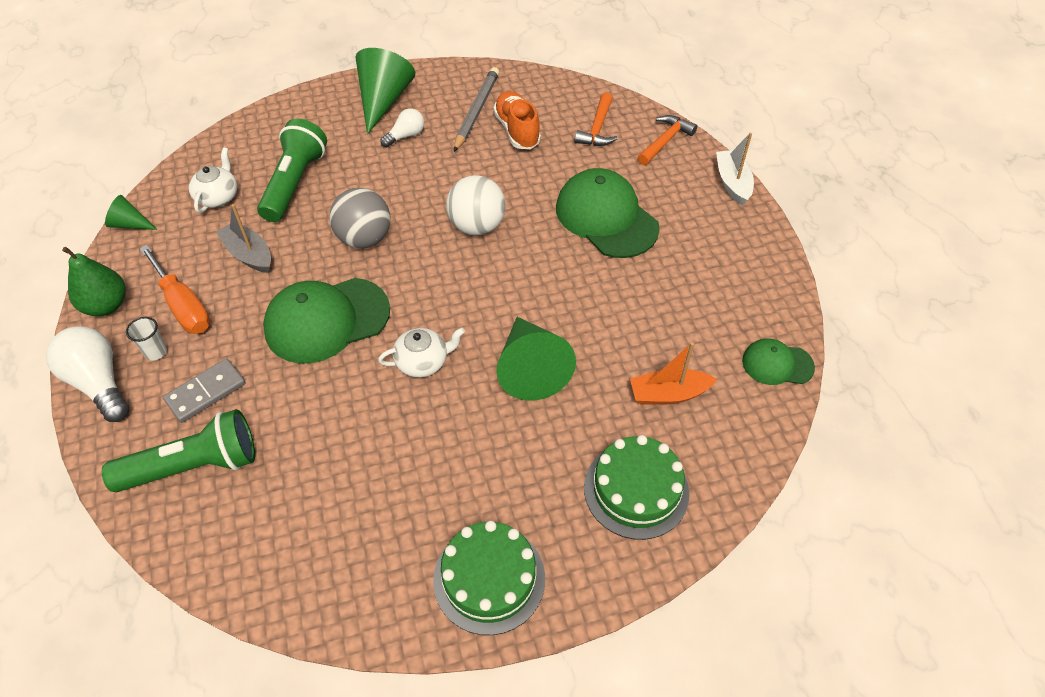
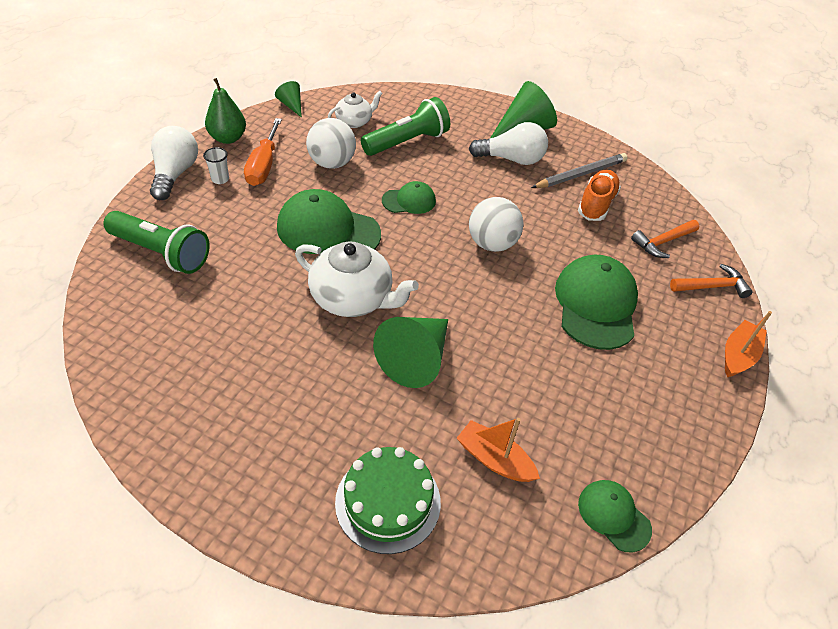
camera: 40 degrees right, 5 degrees down
grey domino [163,359,246,423] -> none
grey boat [216,204,271,273] -> white ball [306,118,356,169]
grey ball [330,188,390,248] -> green cap [382,181,436,214]
white teapot [378,327,465,378] -> white teapot [295,241,419,317], size x1.73
white light bulb [380,108,424,147] -> white light bulb [469,122,548,165], size x1.74
green cake [433,521,545,635] -> none
white boat [716,133,754,205] -> orange boat [725,311,772,377]

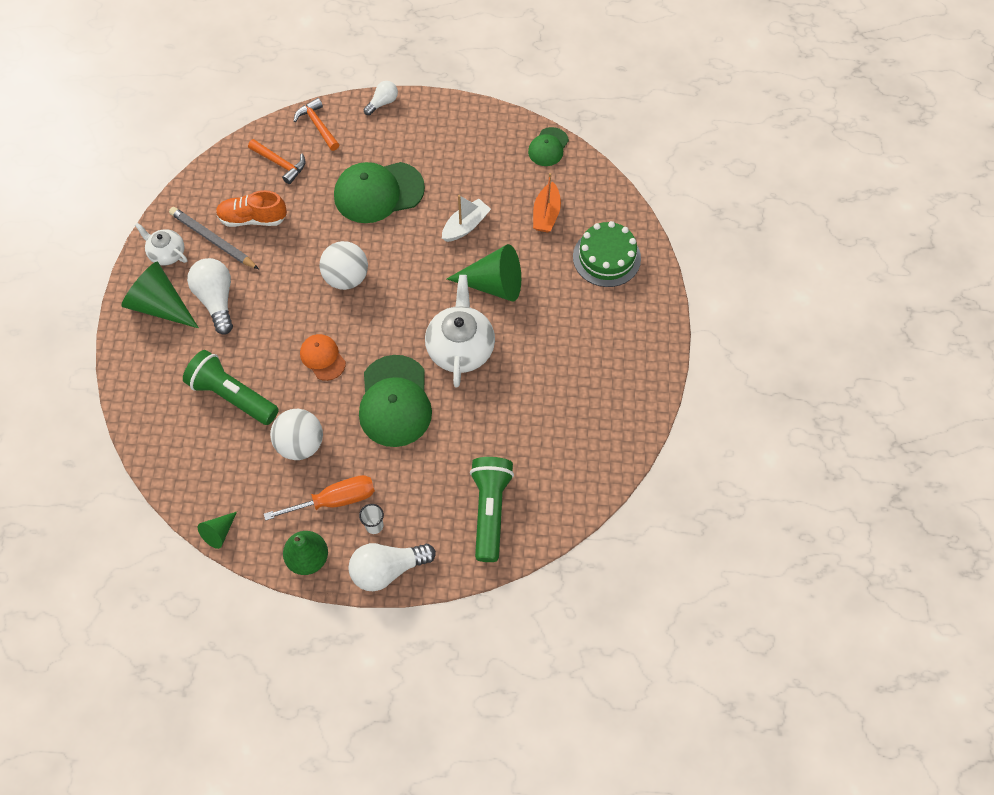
camera: 110 degrees left, 15 degrees up
white teapot [328,91,383,128] -> white teapot moved to [135,223,187,265]
green cap [382,181,436,214] -> orange cap [300,334,346,381]
orange boat [725,311,772,377] -> white light bulb [364,81,398,115]
none -> white boat [442,195,491,242]

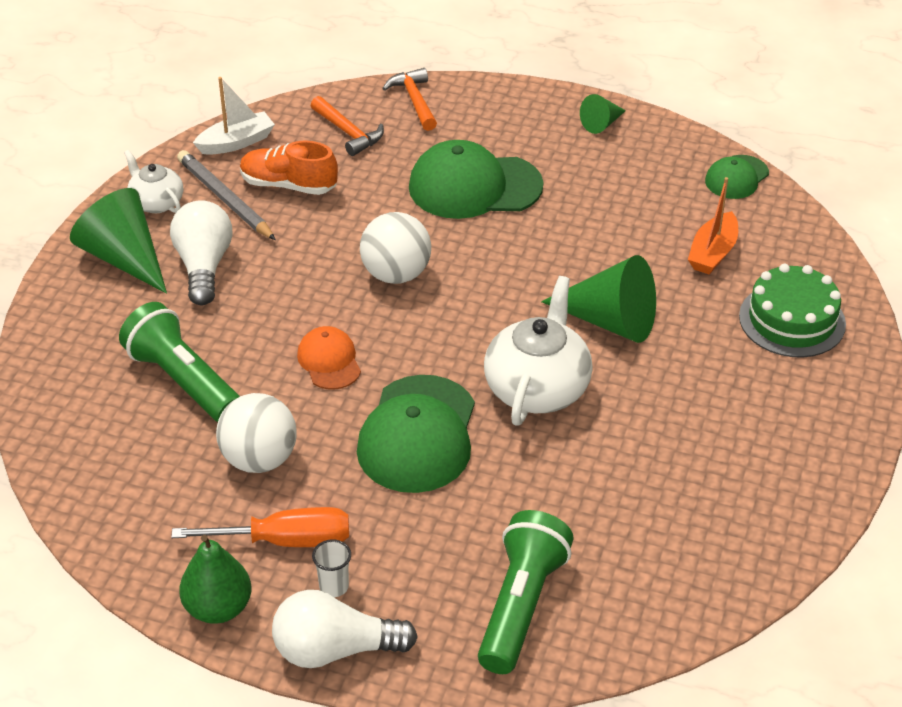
camera: 15 degrees right, 20 degrees down
green cone [198,512,237,549] -> green cone moved to [580,94,626,134]
white light bulb [364,81,398,115] -> none
white boat [442,195,491,242] -> white boat moved to [193,77,275,155]

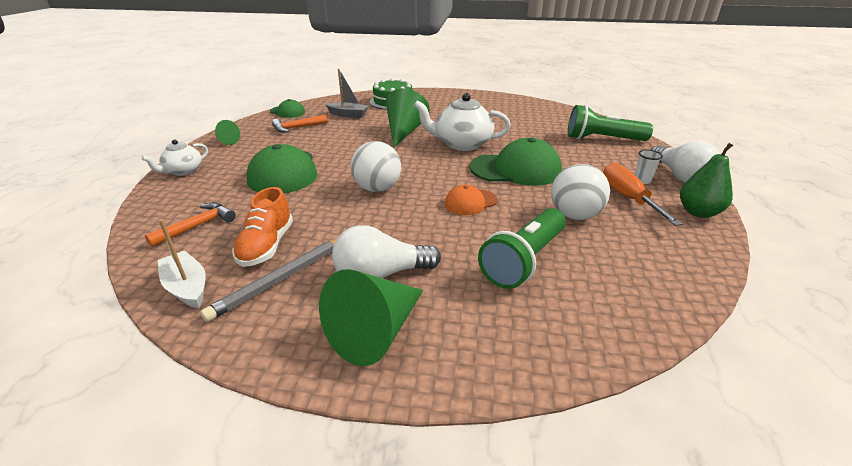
camera: 100 degrees left, 10 degrees down
white teapot [124,150,183,213] -> white teapot moved to [141,139,208,176]
orange hammer [382,68,437,131] -> orange hammer moved to [272,115,328,133]
orange boat [688,177,738,275] -> grey boat [325,69,369,118]

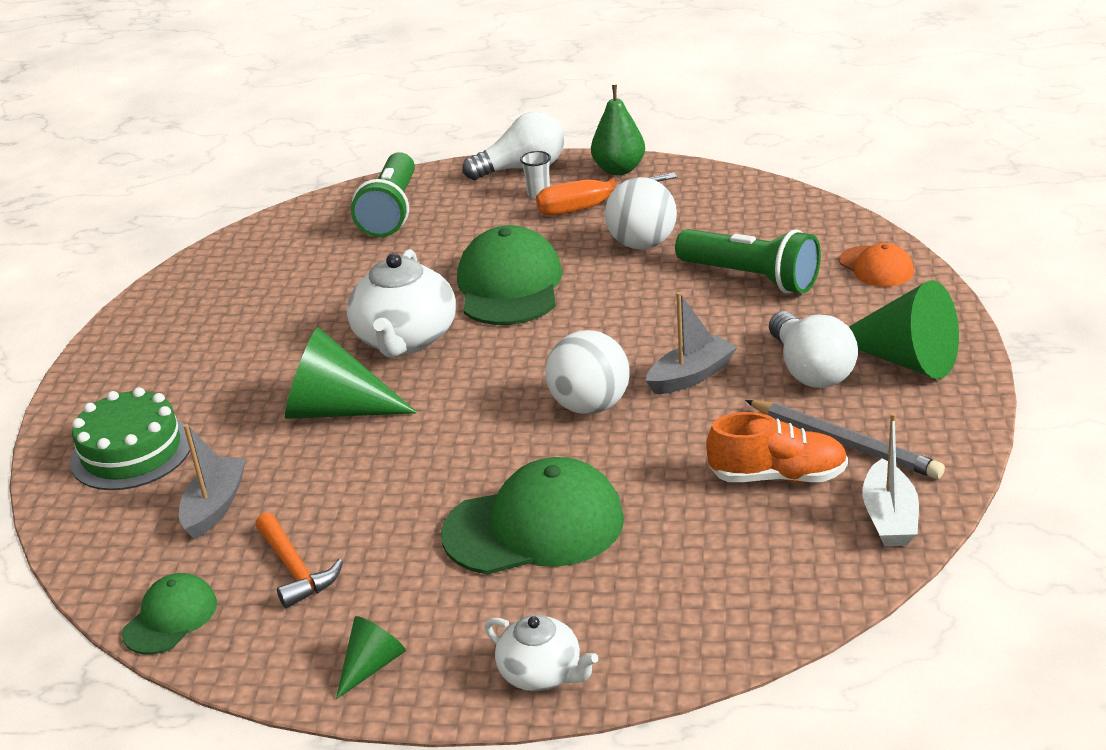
camera: 90 degrees left, 0 degrees up
orange hammer [145,202,236,247] -> none
white boat [158,219,206,309] -> white boat turned 45 degrees counterclockwise [862,413,919,546]
orange cap [445,185,498,215] -> orange cap moved to [839,243,914,287]
none -> grey boat [646,292,737,394]

